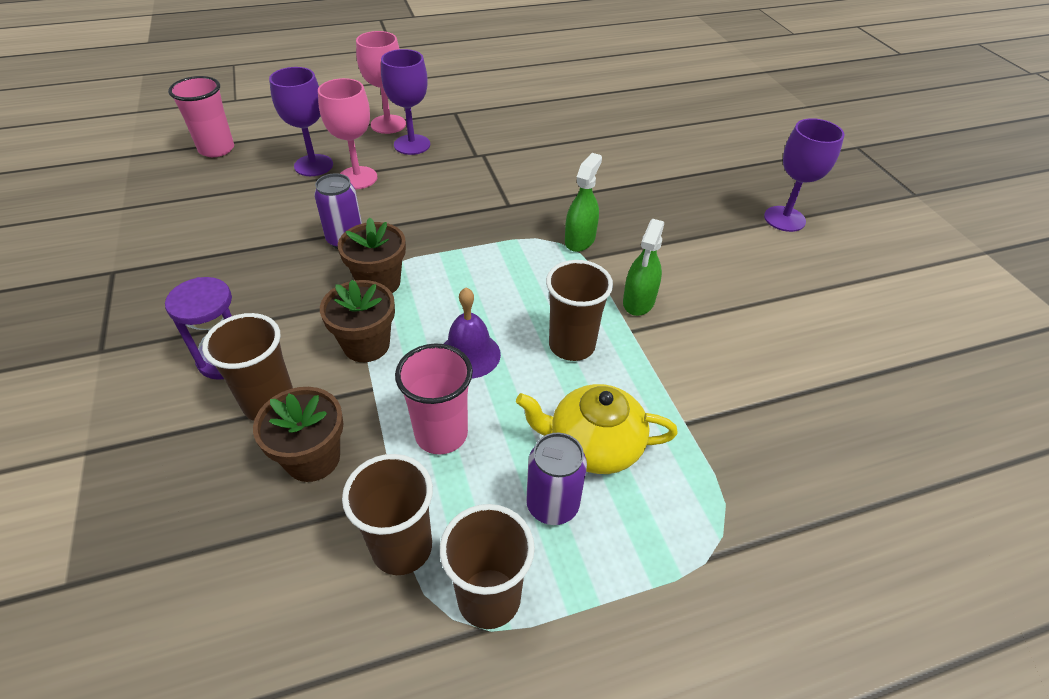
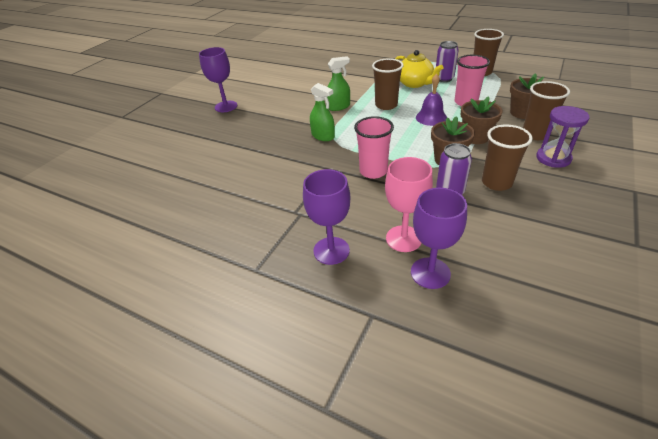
camera: 130 degrees left, 5 degrees down
pink cup [168,76,234,157] -> pink cup moved to [354,116,394,179]
brown cup [342,454,433,575] -> brown cup moved to [482,124,533,191]
pink goblet [356,31,406,134] -> none
green spray bottle [565,153,602,252] -> green spray bottle turned 120 degrees counterclockwise [310,83,335,141]

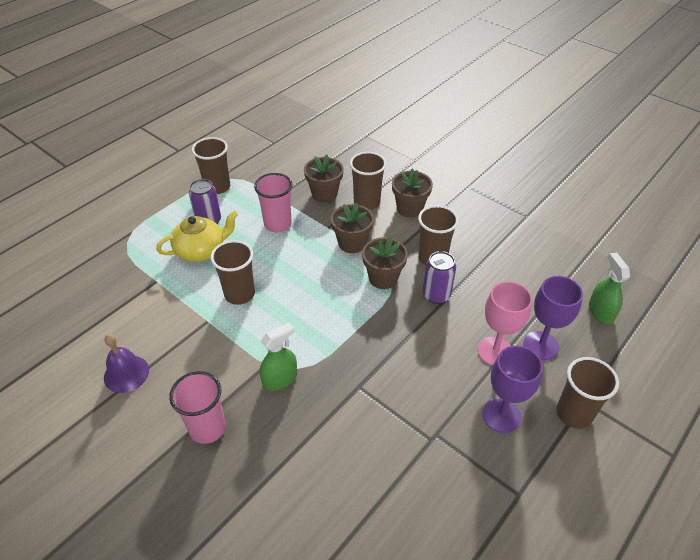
camera: 80 degrees left, 5 degrees up
purple goblet [199,47,237,112] -> none
green spray bottle [327,56,350,111] -> green spray bottle moved to [589,253,630,324]
pink cup [354,116,394,179] -> pink cup moved to [169,371,226,444]
purple bell [416,74,447,126] -> purple bell moved to [104,334,149,393]
purple hourglass [536,106,590,168] -> brown flower pot [392,168,433,217]
none -> brown cup [556,357,619,429]

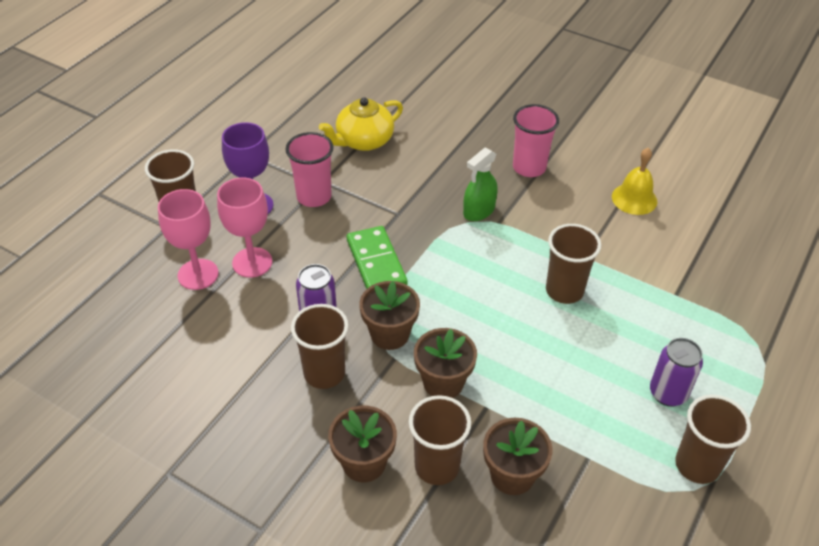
camera: 170 degrees right, 0 degrees up
purple bell [104,334,149,393] -> yellow bell [612,148,657,215]
yellow teapot [156,210,238,262] -> yellow teapot moved to [319,97,403,151]
pink cup [254,173,292,233] -> pink cup moved to [285,132,334,207]
purple goblet [523,276,583,360] -> pink goblet [158,189,219,290]
green spray bottle [589,253,630,324] -> none
none -> green domino [347,226,408,289]

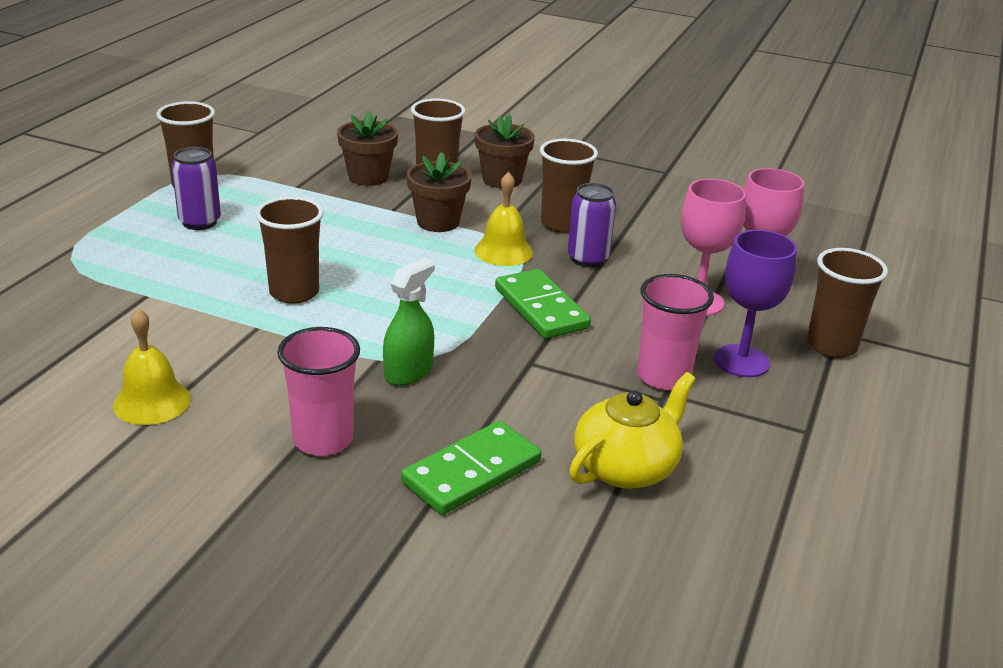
camera: 170 degrees right, 15 degrees down
brown flower pot [359,281,420,350] -> yellow bell [474,172,533,266]
none -> green domino [401,421,541,515]

